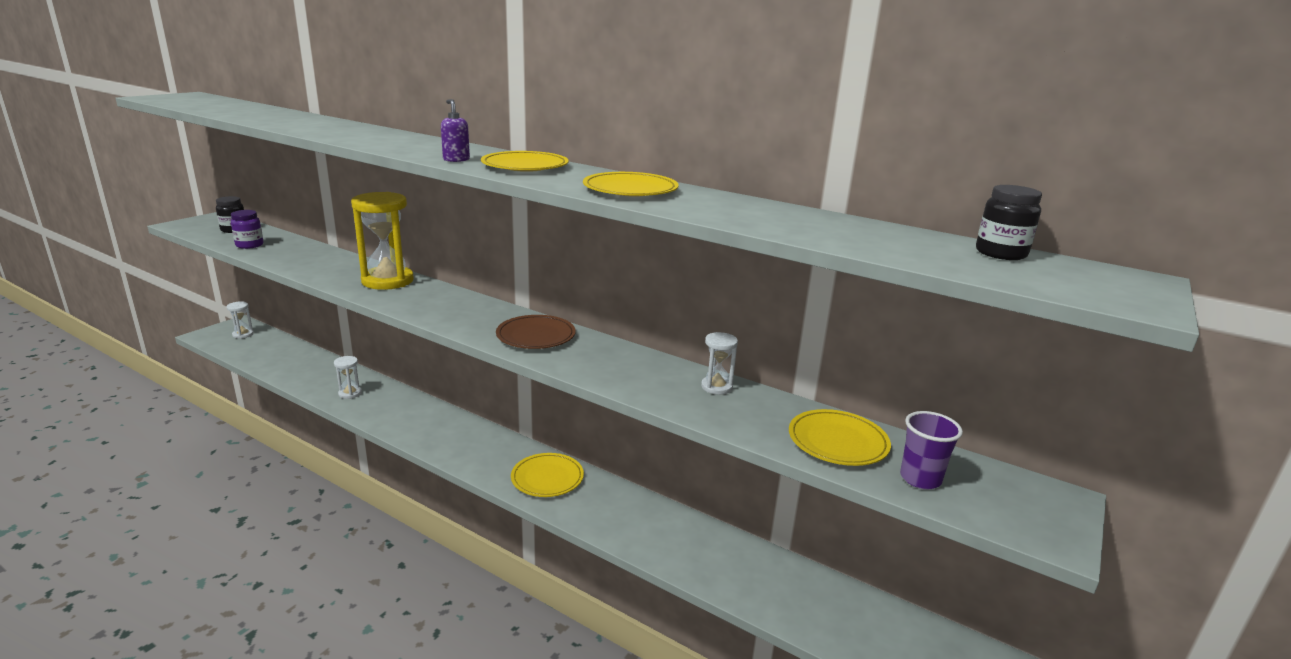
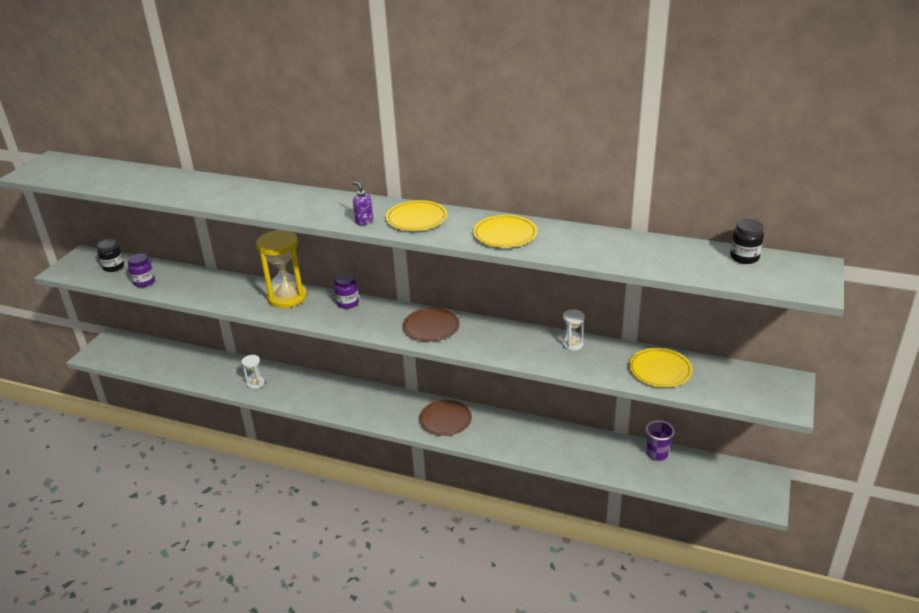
camera: 10 degrees left, 10 degrees up
white hourglass [226,301,254,339] -> none
yellow plate [511,453,584,497] -> brown plate [419,400,472,436]
purple cup [900,411,963,489] -> purple cup moved to [646,420,675,461]
none -> purple jar [334,273,359,309]

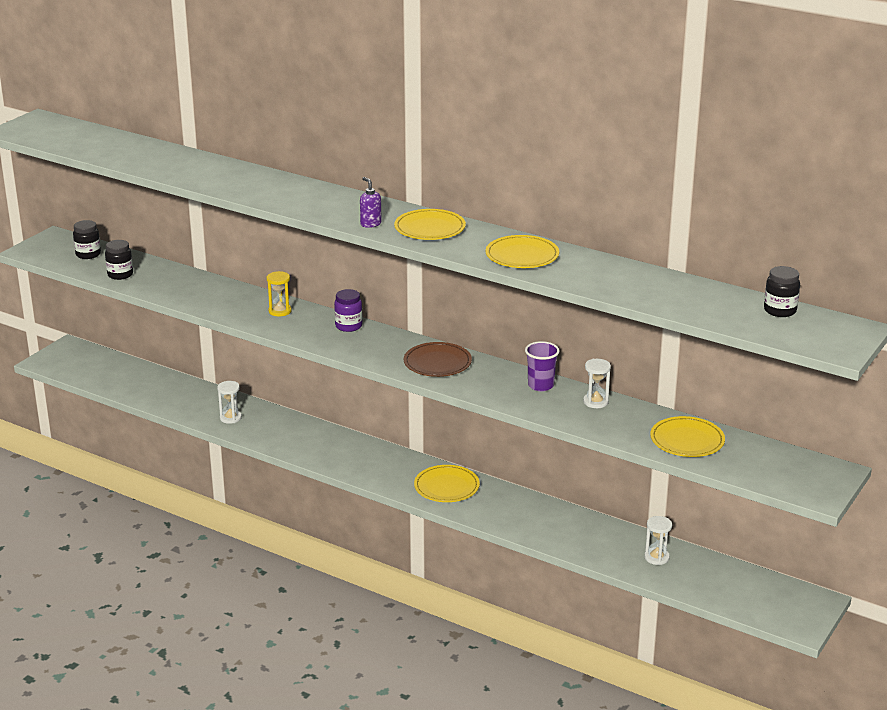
camera: 10 degrees right, 5 degrees down
purple jar [128,254,155,287] -> black jar [105,240,133,280]
yellow hourglass [256,230,307,308] -> yellow hourglass [267,271,292,316], size x0.49
brown plate [419,400,472,436] -> yellow plate [414,465,480,502]
purple cup [646,420,675,461] -> purple cup moved to [525,341,560,391]
none -> white hourglass [644,516,672,565]

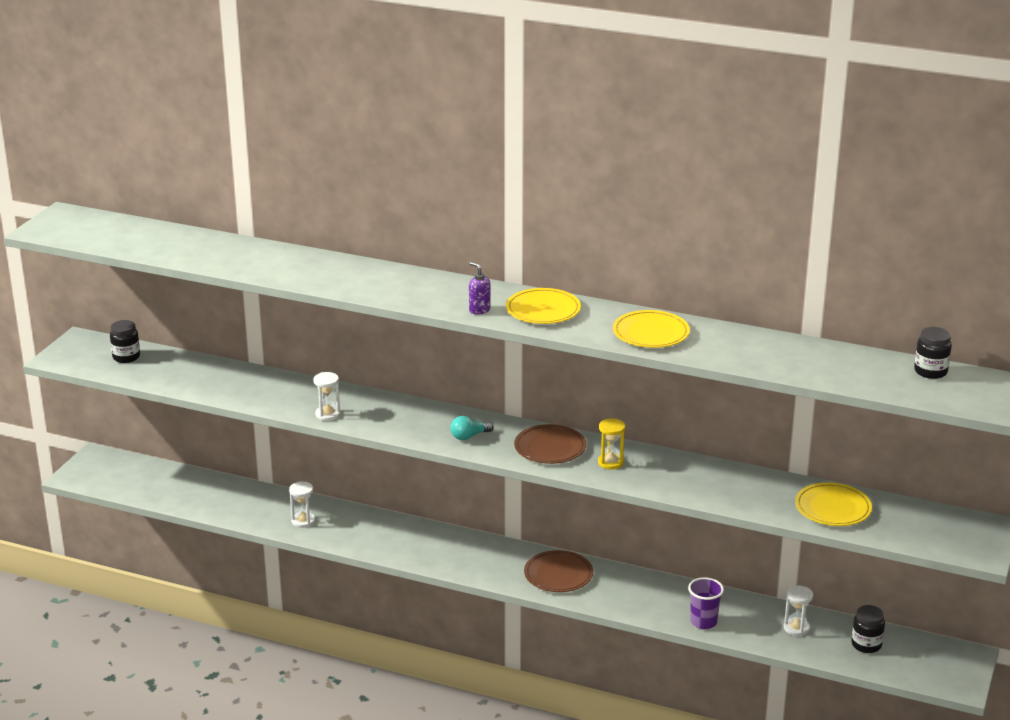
camera: 10 degrees left, 0 degrees up
black jar [105,240,133,280] -> black jar moved to [851,605,885,653]
yellow hourglass [267,271,292,316] -> yellow hourglass moved to [598,418,625,470]
purple jar [334,289,363,332] -> none
yellow plate [414,465,480,502] -> brown plate [524,550,593,592]
purple cup [525,341,560,391] -> purple cup moved to [688,577,724,629]
white hourglass [583,359,611,408] -> white hourglass moved to [313,372,341,421]
none -> turquoise light bulb [450,416,494,440]

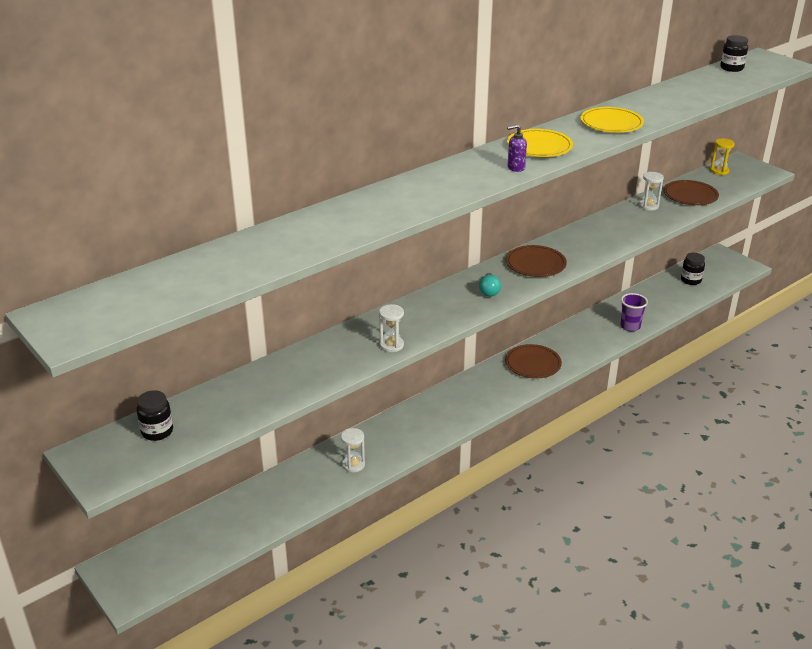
camera: 60 degrees left, 5 degrees up
yellow hourglass [598,418,625,470] -> yellow hourglass moved to [710,138,735,175]
white hourglass [784,585,813,636] -> white hourglass moved to [639,172,664,211]
yellow plate [795,482,872,526] -> brown plate [663,180,719,205]

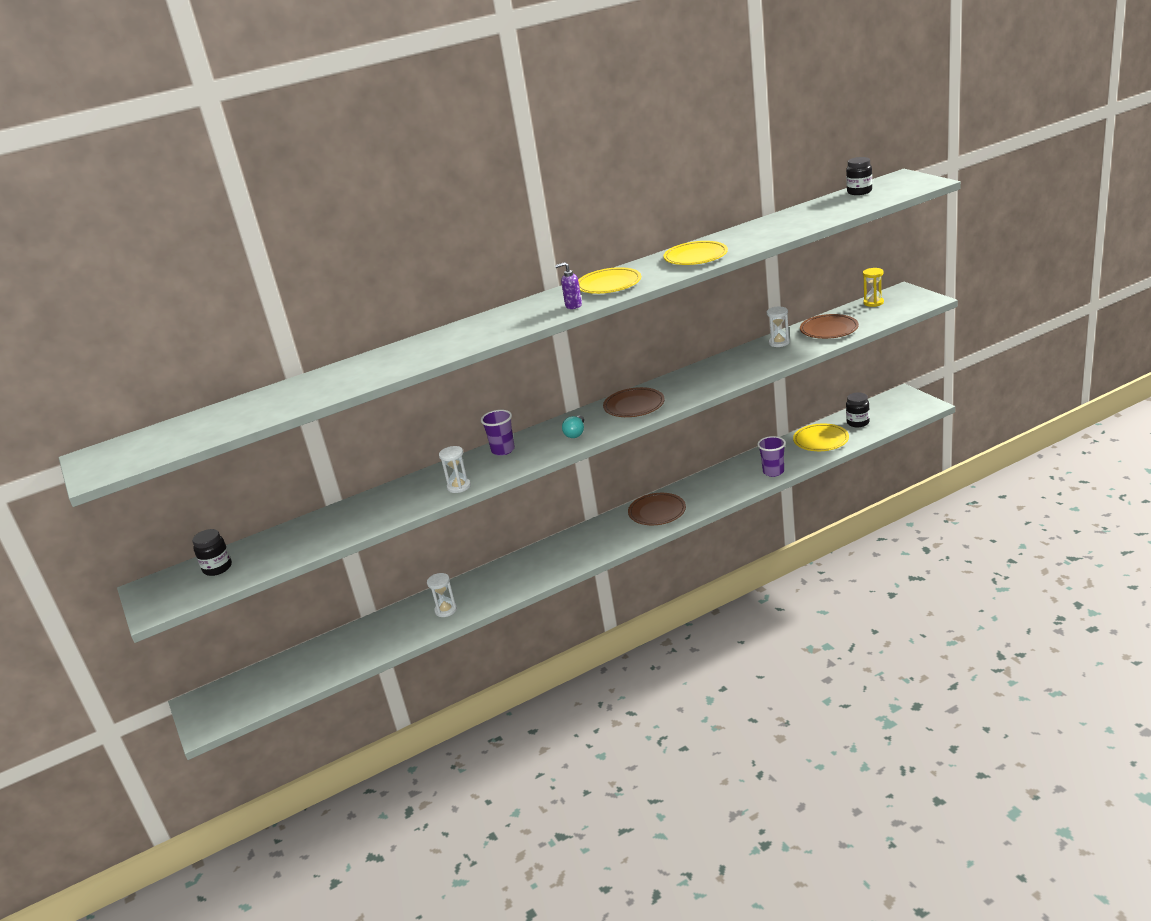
camera: 15 degrees right, 5 degrees down
none -> purple cup [481,410,515,456]
none -> yellow plate [793,424,849,451]

